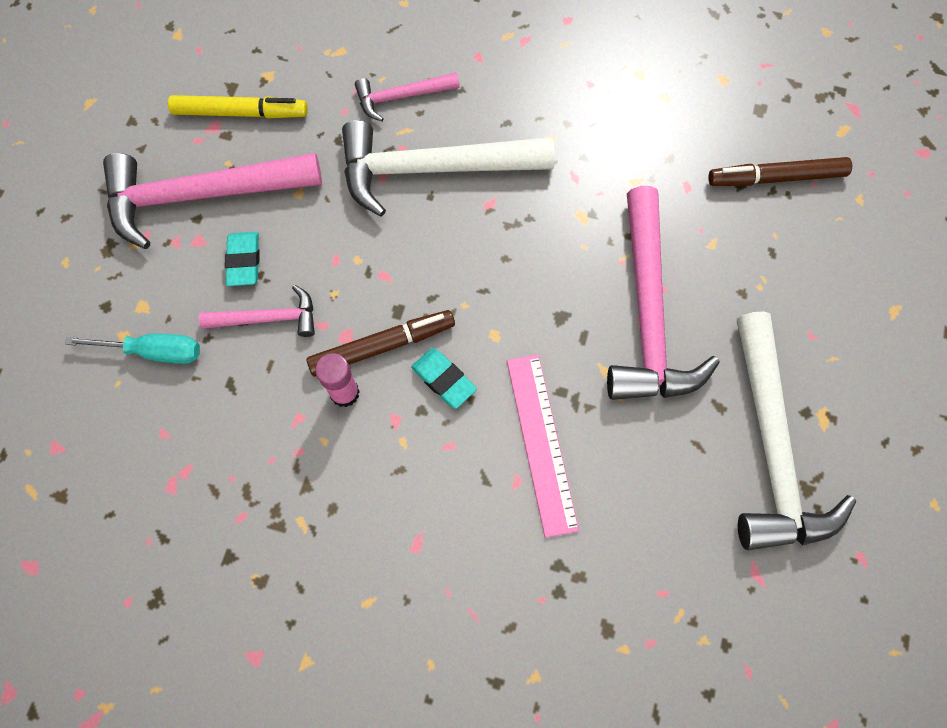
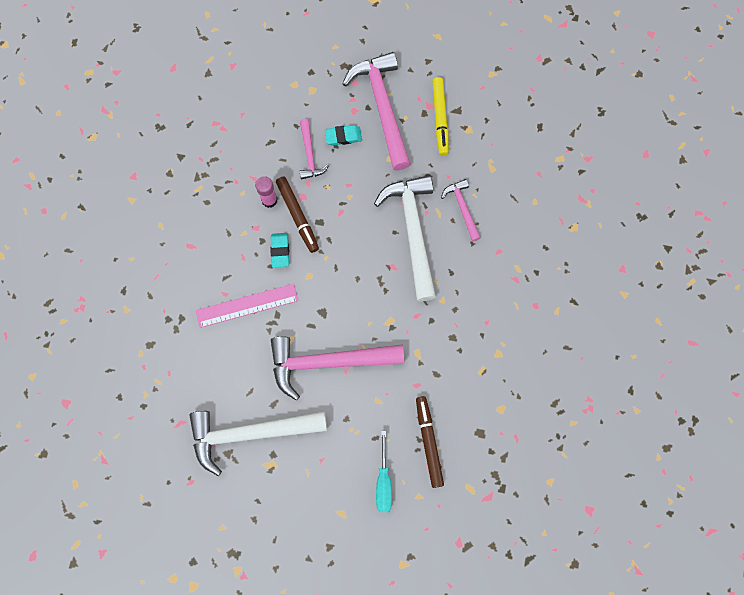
camera: 85 degrees right, 5 degrees up
turquoise screwdriver [65,334,200,364] -> turquoise screwdriver moved to [376,431,392,512]
turquoise eraser [411,348,477,409] -> turquoise eraser turned 45 degrees counterclockwise [270,233,289,267]

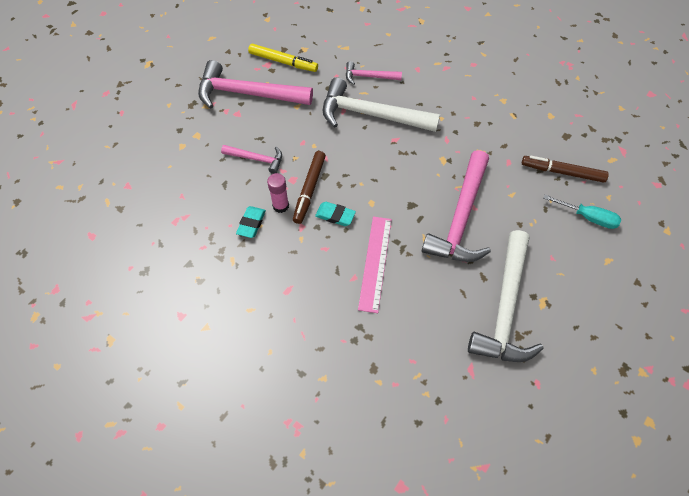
camera: 65 degrees left, 15 degrees down
brown marker [276,176,319,253] -> brown marker turned 105 degrees clockwise [293,151,326,224]
turquoise eraser [325,125,362,146] -> turquoise eraser moved to [236,206,266,238]

